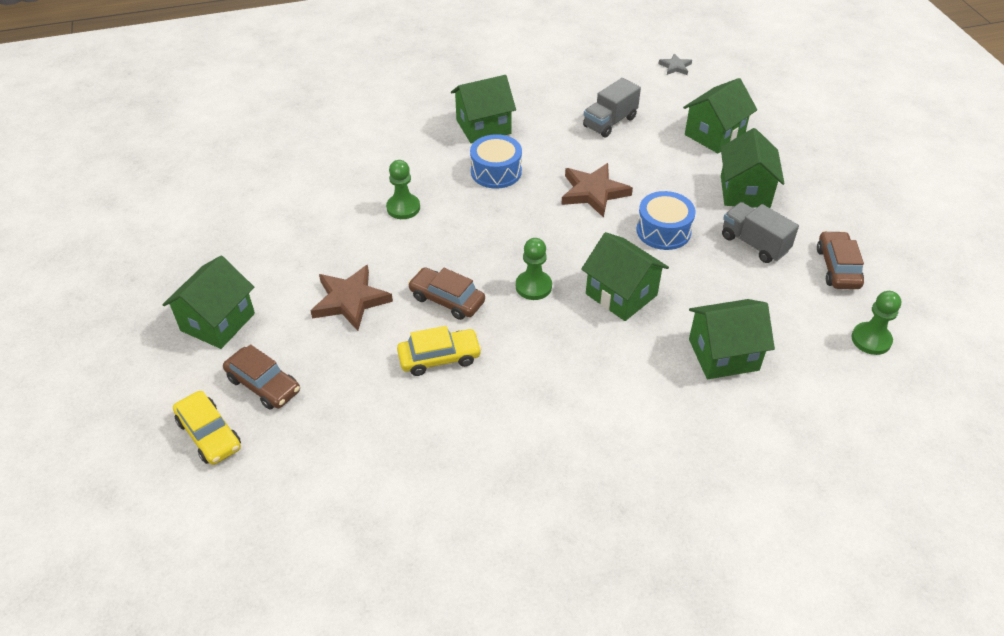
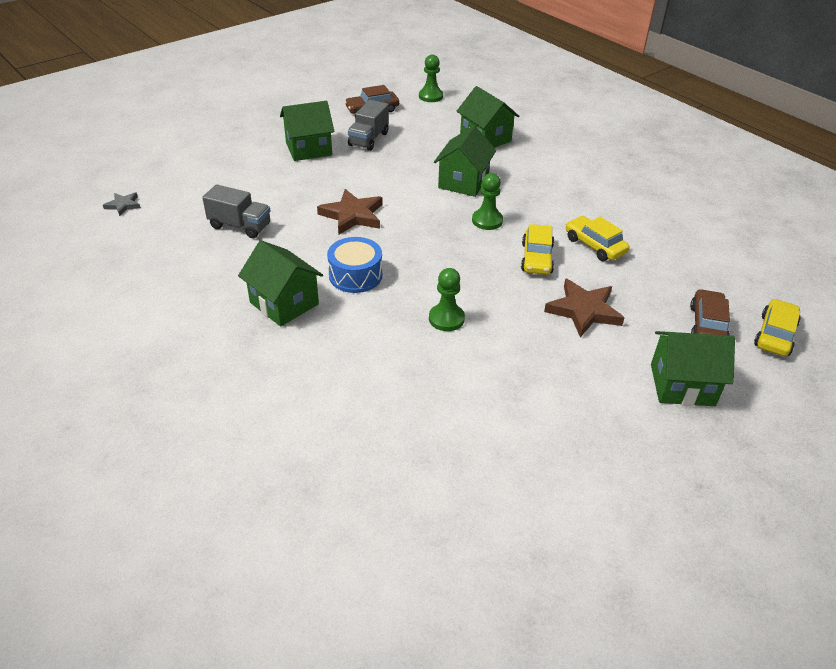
camera: 115 degrees left, 5 degrees down
brown car [408,267,485,320] -> yellow car [521,224,554,275]
blue drum [636,191,696,250] -> none
green house [683,78,757,153] -> none

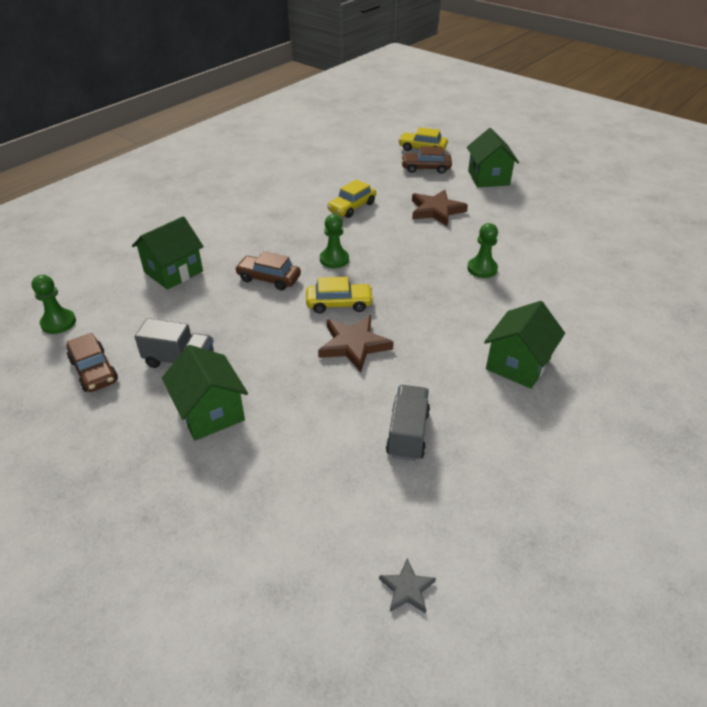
camera: 100 degrees left, 0 degrees up
blue drum [327,237,382,293] -> none
green house [434,126,497,197] -> brown car [235,251,301,291]
yellow car [521,224,554,275] -> yellow car moved to [306,277,374,314]

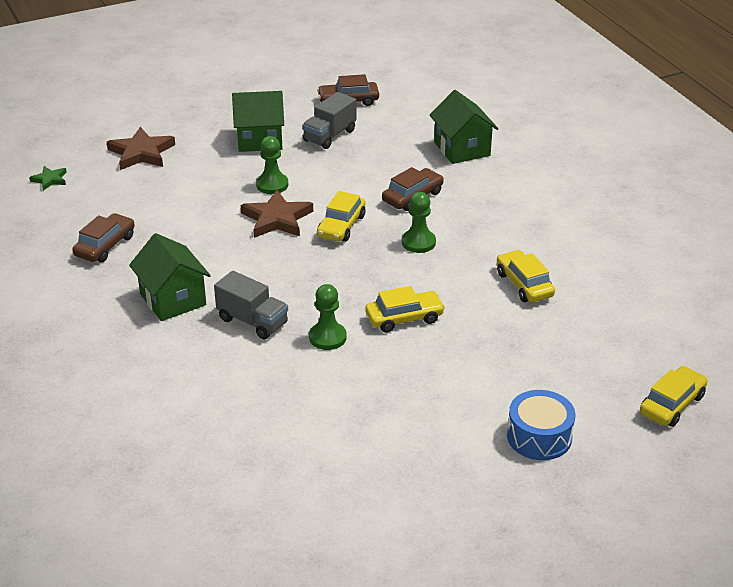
camera: 115 degrees right, 5 degrees down
green pawn [32,275,76,334] -> green pawn moved to [256,136,288,194]
grey star [379,558,436,614] -> green star [29,166,67,191]
grey truck [386,385,430,461] -> grey truck moved to [214,271,288,339]
brown car [401,146,452,174] -> brown car moved to [72,213,135,262]
brown star [412,189,468,226] -> brown star moved to [107,127,175,170]
green house [467,128,519,187] -> blue drum [507,390,575,460]
none -> yellow car [365,286,445,333]

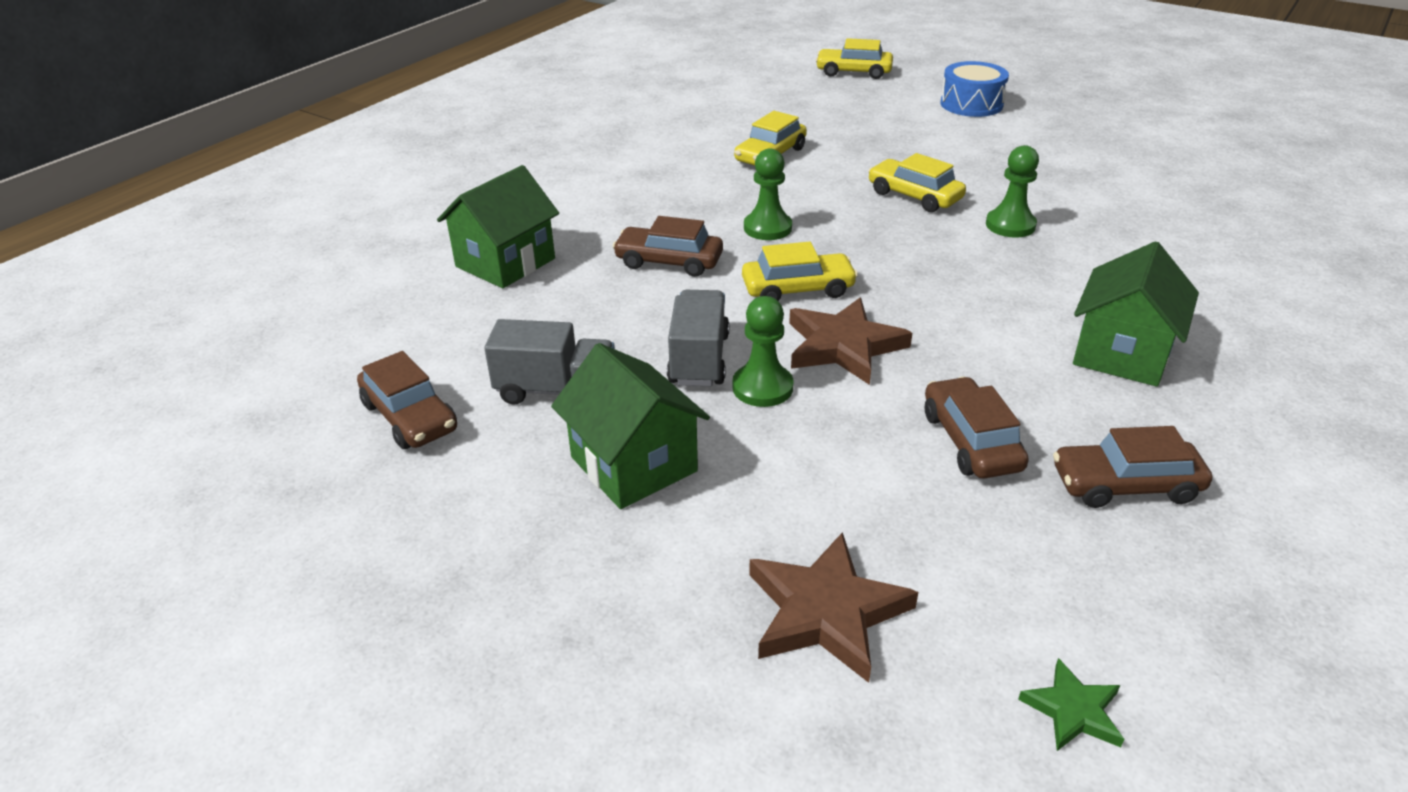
camera: 120 degrees left, 0 degrees up
grey truck [214,271,288,339] -> grey truck moved to [667,290,729,386]
none -> brown car [925,377,1029,479]

